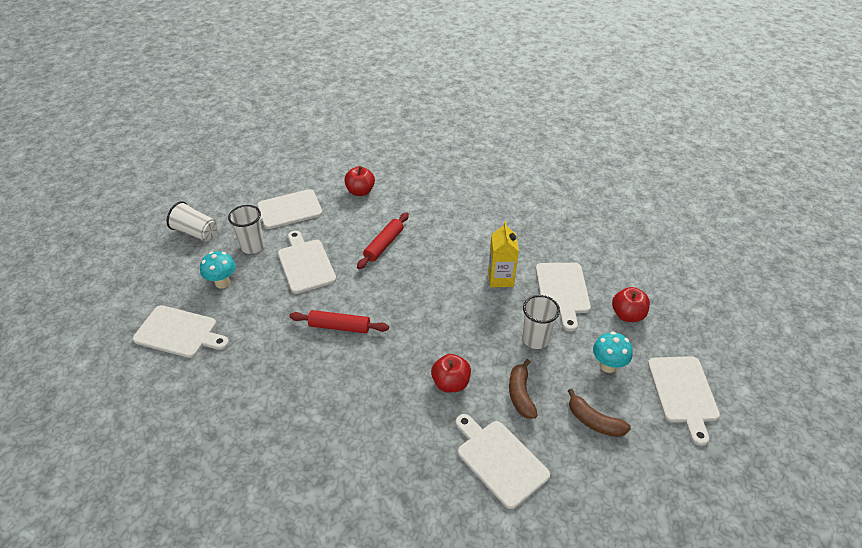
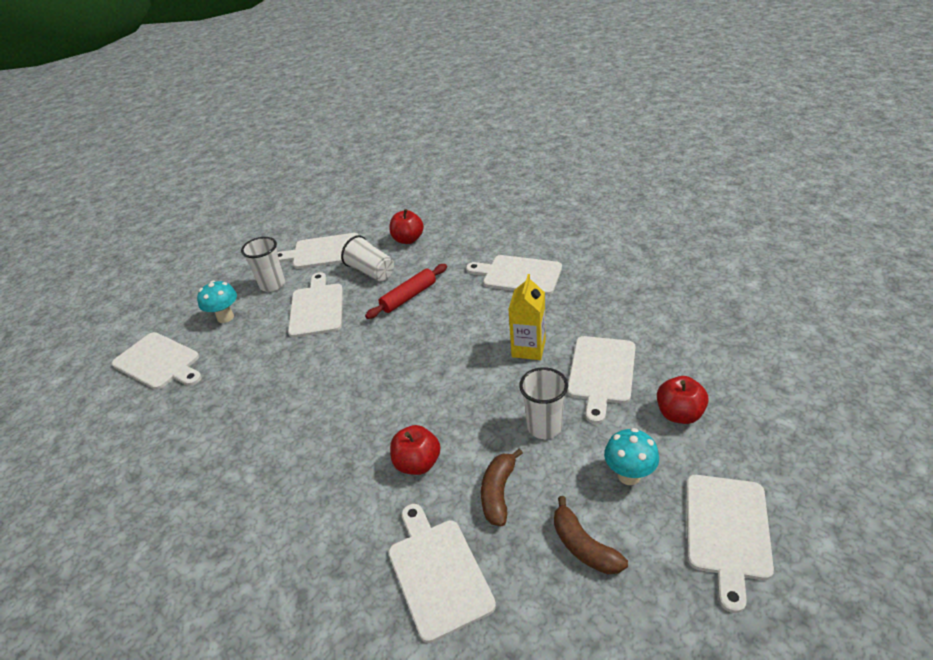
camera: 20 degrees right, 5 degrees down
white cup [167,201,217,241] -> white cup moved to [341,235,394,281]
red rolling pin [289,310,389,333] -> none
none -> white cutting board [466,255,562,295]

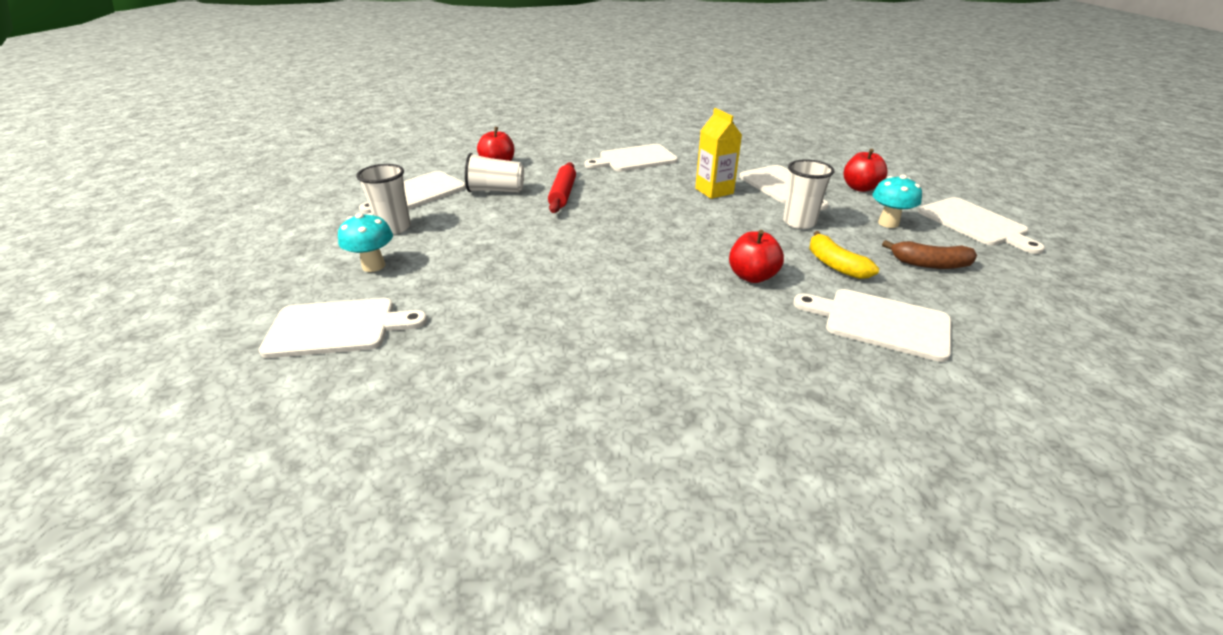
camera: 45 degrees left, 5 degrees down
white cutting board [288,272,343,338] -> none
brown banana [481,448,523,526] -> yellow banana [809,231,879,279]

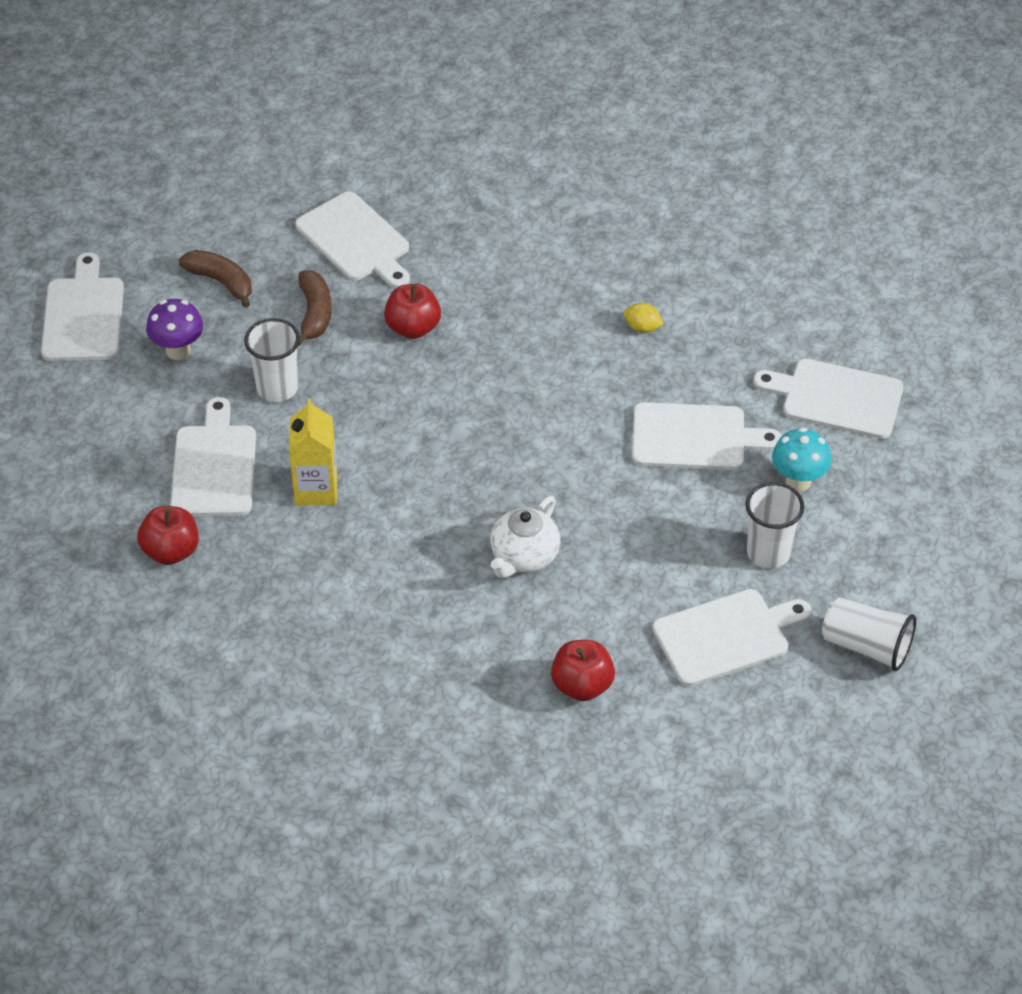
camera: 155 degrees left, 15 degrees up
white cup [465,153,524,193] -> white cup moved to [822,597,916,671]
red rolling pin [548,162,576,213] -> white teapot [490,496,560,578]
white cutting board [584,144,678,171] -> white cutting board moved to [632,402,782,470]
yellow banana [809,231,879,279] -> brown banana [298,270,332,346]
red apple [844,149,888,192] -> red apple moved to [137,506,199,565]
turquoise mushroom [872,174,922,228] -> purple mushroom [146,299,203,360]
none -> yellow lemon [624,303,664,333]

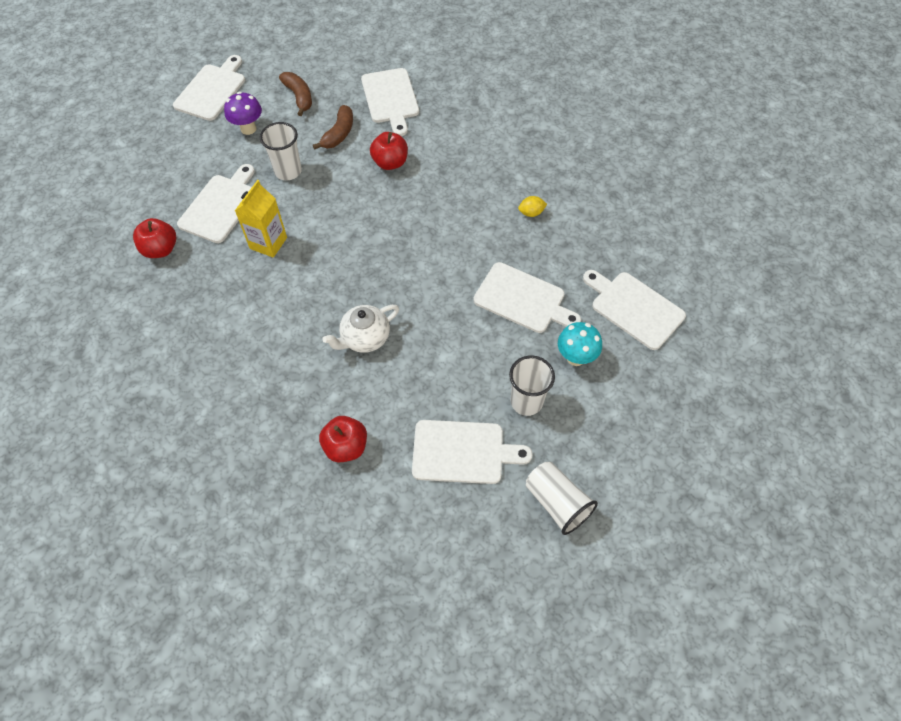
camera: 25 degrees right, 10 degrees up
yellow lemon [624,303,664,333] -> yellow lemon turned 60 degrees counterclockwise [518,196,547,217]

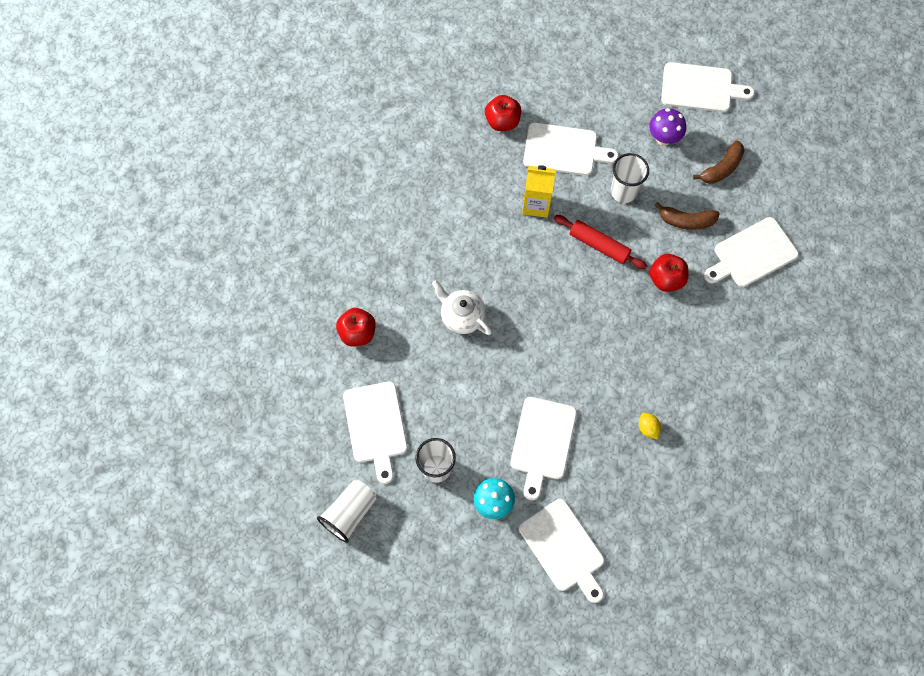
camera: 75 degrees right, 10 degrees up
white cutting board [583,270,686,350] -> white cutting board turned 120 degrees clockwise [519,499,604,603]
none -> red rolling pin [554,215,647,269]

